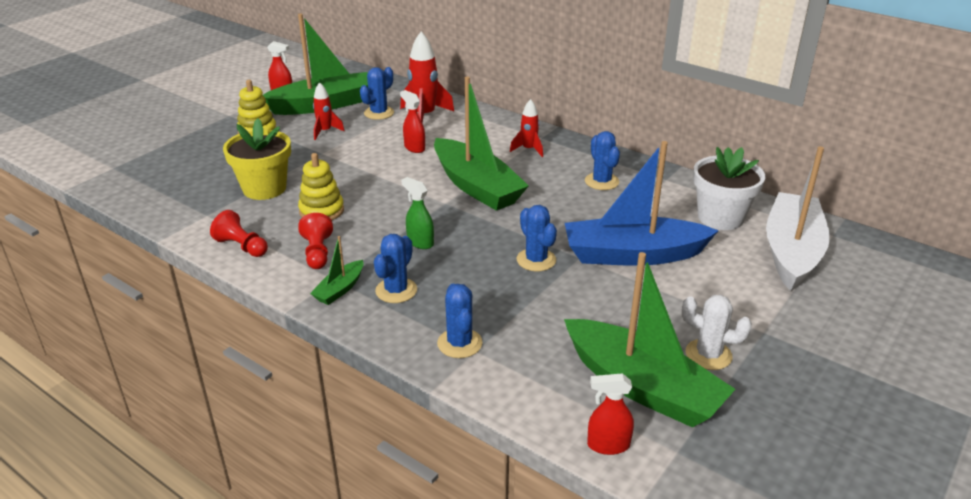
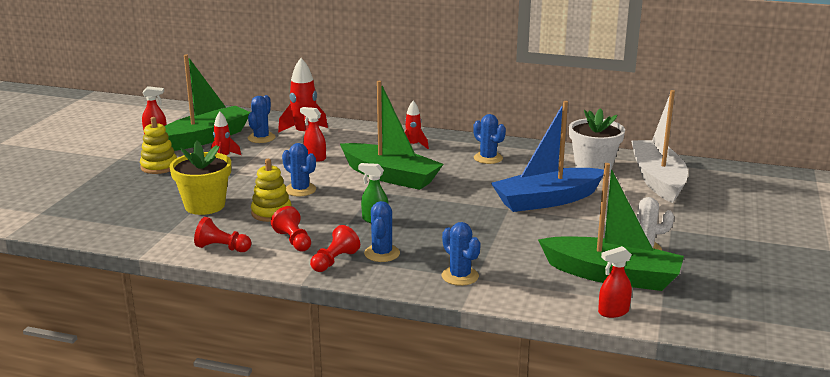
camera: 20 degrees left, 10 degrees down
green boat [310,236,363,305] -> red pawn [310,225,360,272]
blue cactus [517,205,557,272] -> blue cactus moved to [282,143,316,196]

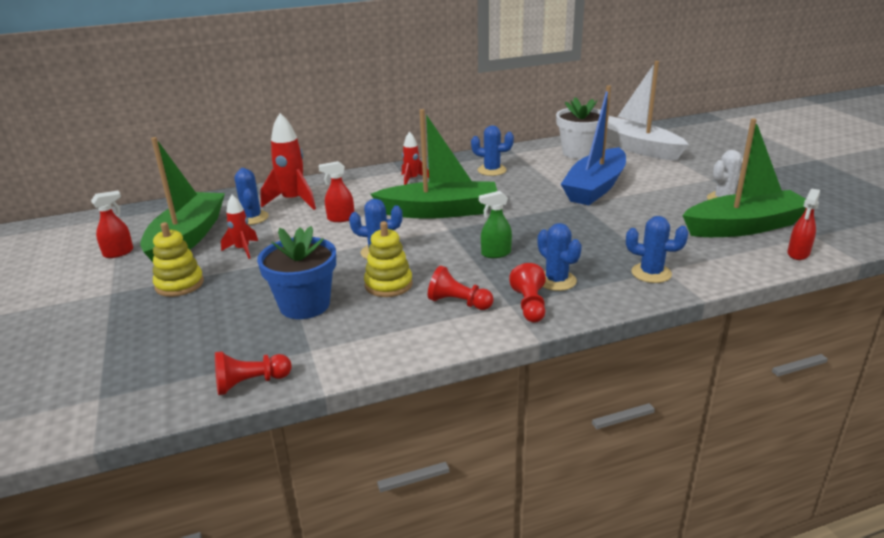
camera: 35 degrees left, 5 degrees up
yellow flower pot [170,141,231,215] -> blue flower pot [257,226,336,319]
red pawn [194,217,251,252] -> red pawn moved to [215,351,291,395]

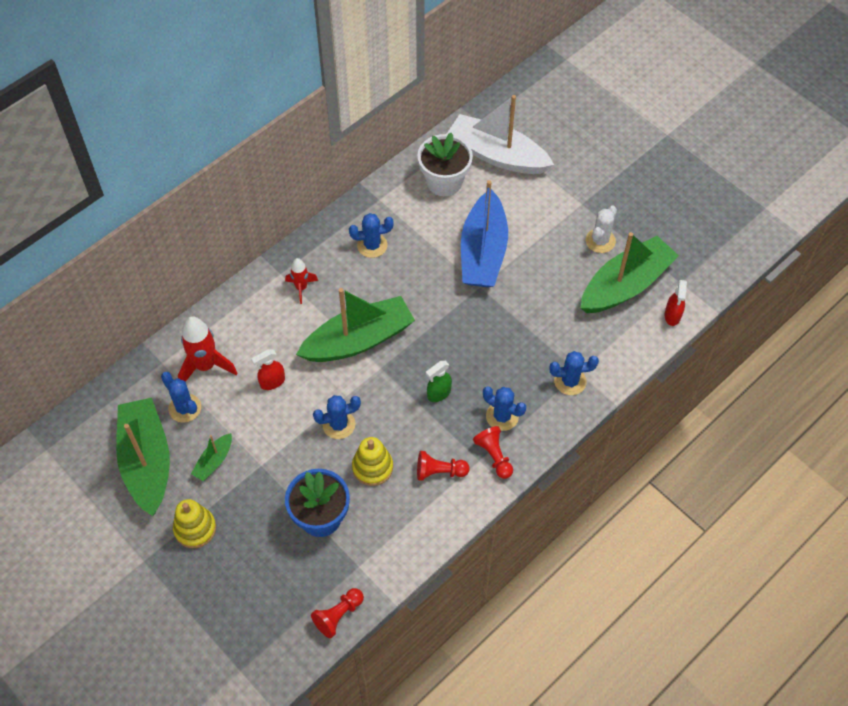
camera: 25 degrees left, 30 degrees up
red spray bottle [91,191,133,258] -> none
red rocket [221,195,258,259] -> green boat [191,433,232,481]

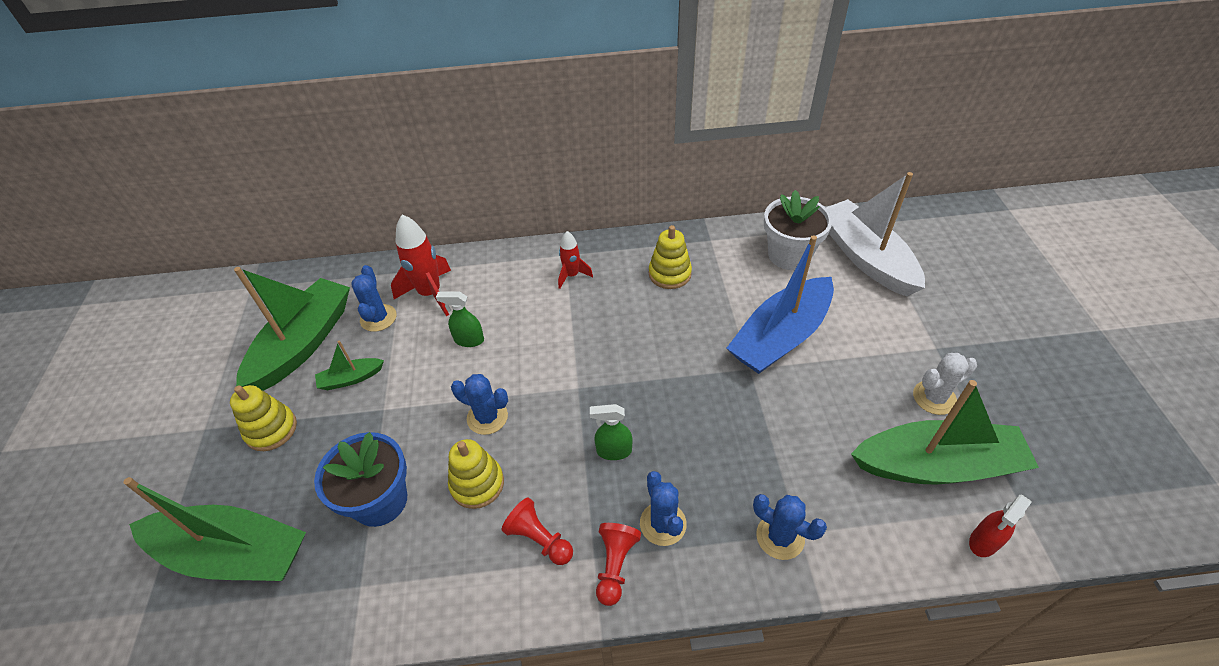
camera: 40 degrees right, 10 degrees down
red spray bottle [251,349,285,390] -> green spray bottle [436,292,484,347]
green boat [296,288,415,362] -> green boat moved to [123,477,306,581]
red pawn [311,588,364,638] -> none
blue cactus [349,213,394,258] -> yellow stacking toy [649,225,692,289]

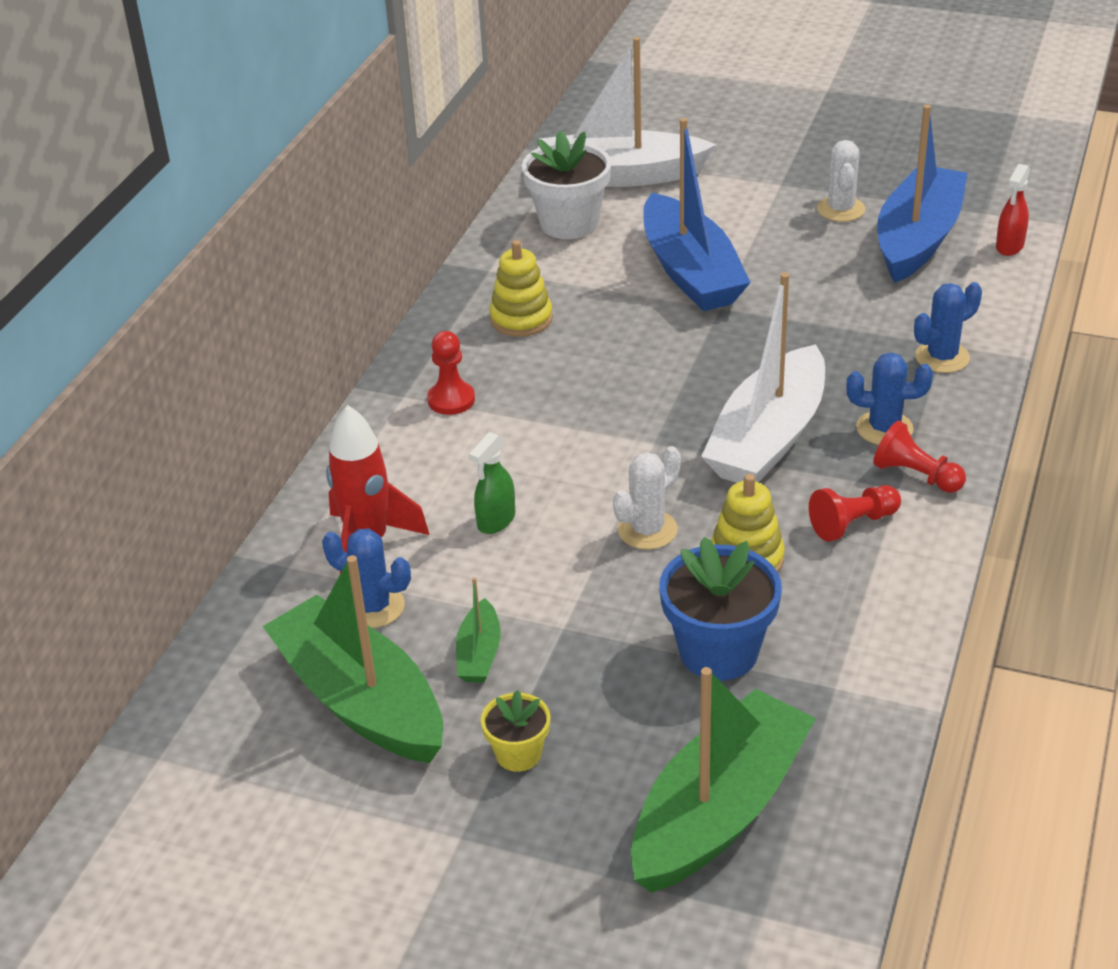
camera: 65 degrees left, 10 degrees down
yellow stacking toy [230,385,297,451] -> yellow flower pot [481,690,551,772]
blue cactus [451,374,508,435] -> white cactus [613,446,681,550]
red rocket [558,231,593,289] -> red pawn [427,331,475,415]
green spray bottle [590,404,633,460] -> white boat [701,272,825,483]
green boat [851,380,1039,485] -> blue boat [877,105,968,283]
red spray bottle [969,495,1031,557] -> red spray bottle turned 45 degrees clockwise [996,164,1030,256]

